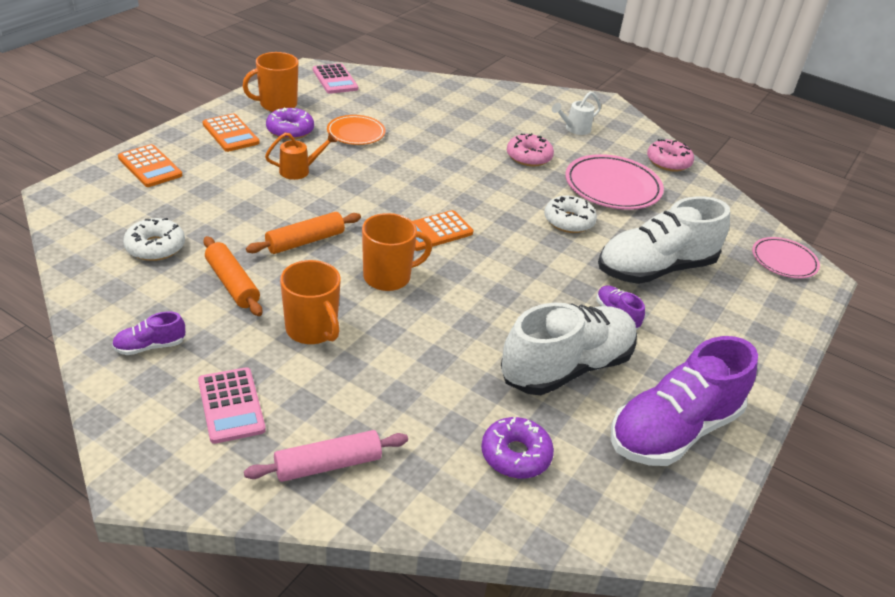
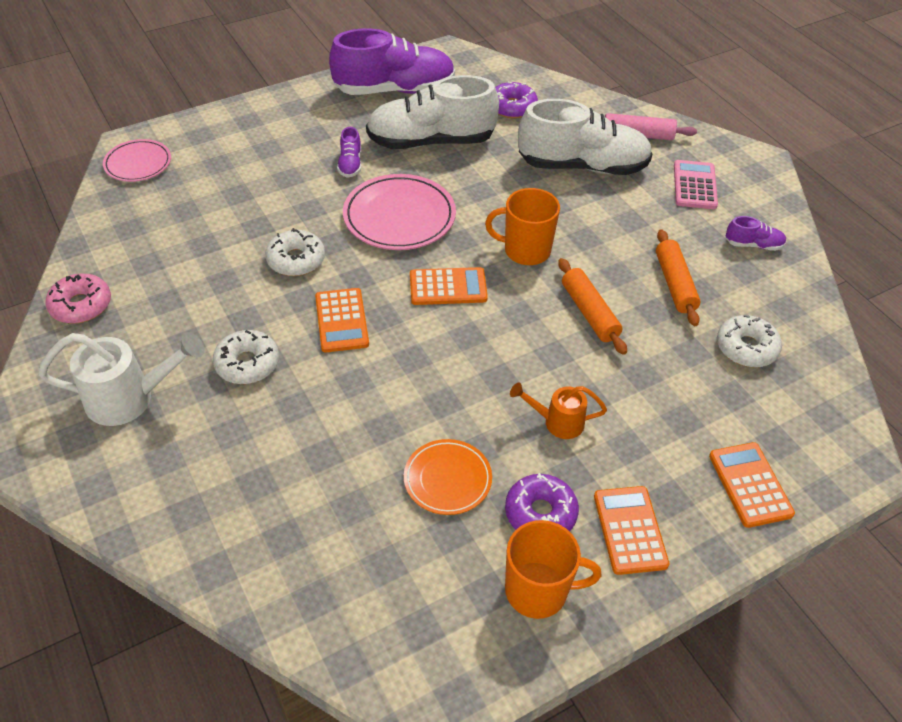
camera: 150 degrees left, 10 degrees up
orange rolling pin [246,212,361,254] -> orange rolling pin turned 75 degrees clockwise [558,258,627,355]
orange mug [280,260,341,344] -> none
pink calculator [313,63,358,94] -> none
pink donut [507,133,554,167] -> white donut [213,330,279,384]
white watering can [552,91,601,135] -> white watering can [38,332,204,426], size x1.68
pink plate [565,154,664,210] -> pink plate moved to [343,174,456,250]
white shoe [598,196,730,284] -> white shoe moved to [518,99,653,175]
none -> orange calculator [315,288,369,353]

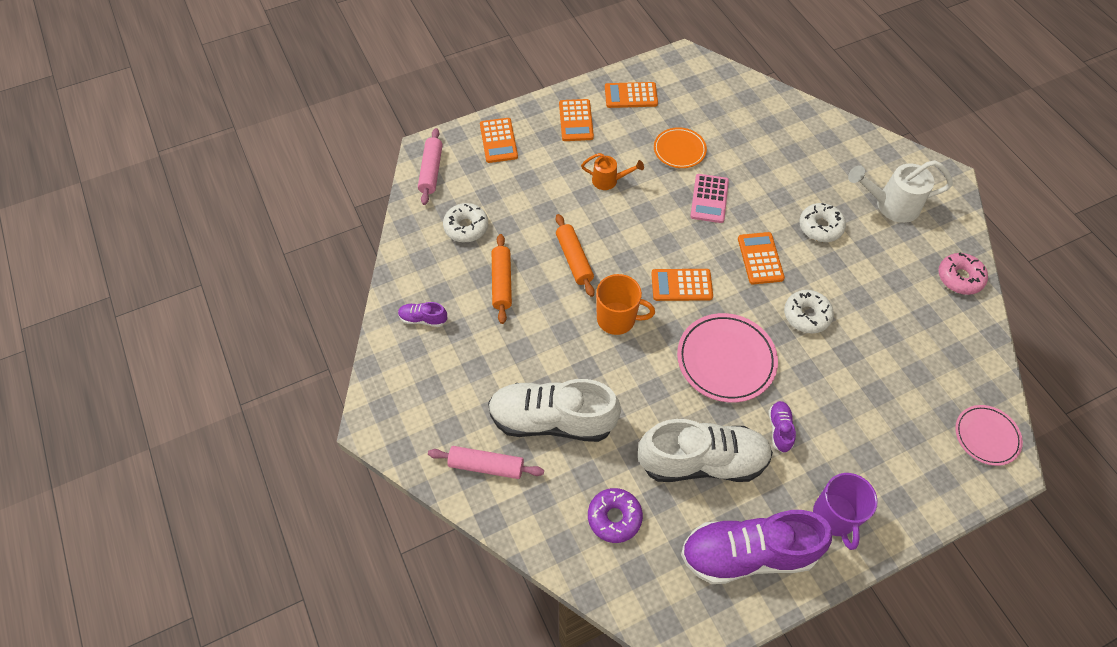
camera: 175 degrees left, 10 degrees up
purple donut [505,473,579,531] -> none
orange mug [505,520,602,619] -> orange calculator [605,82,658,108]
pink calculator [674,160,718,209] -> pink calculator moved to [690,174,729,223]
none -> pink rolling pin [418,128,443,205]
none -> purple mug [813,473,878,550]

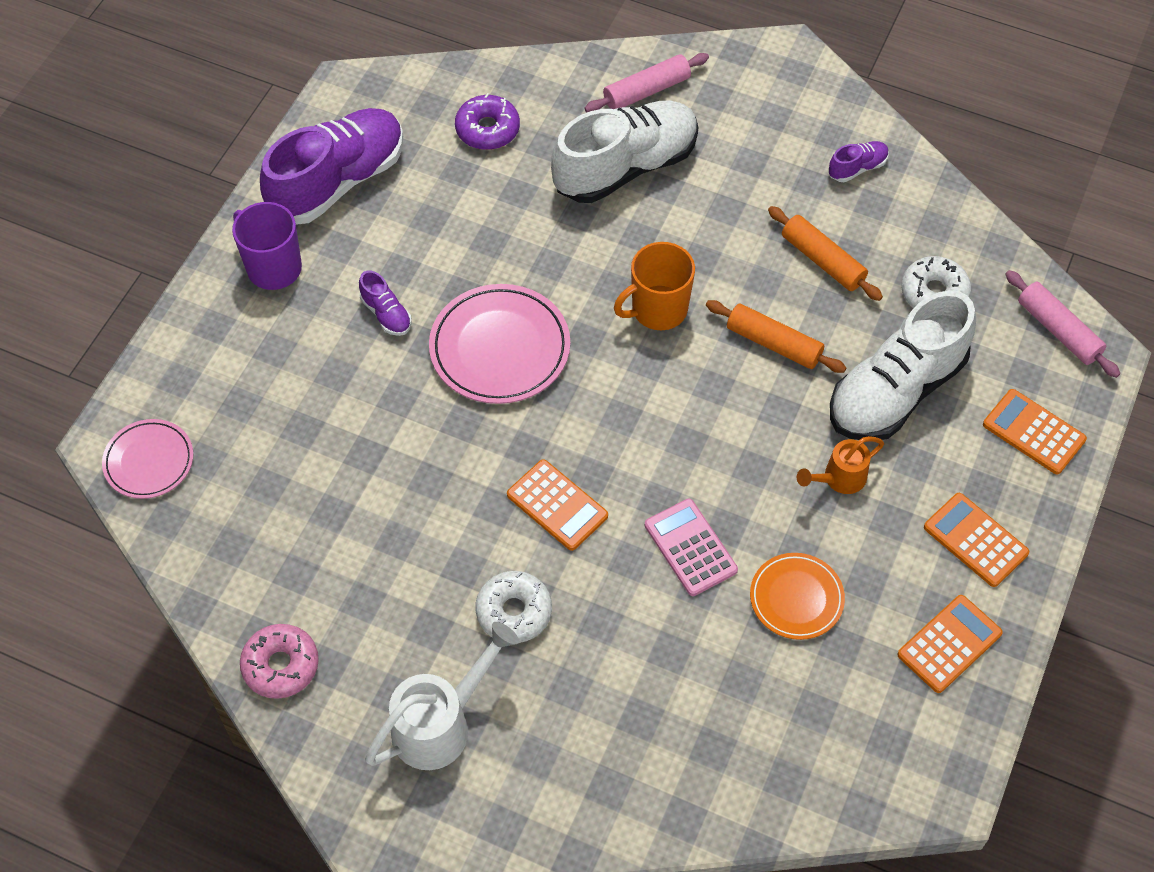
camera: 140 degrees right, 0 degrees up
white shoe [638,419,773,482] -> white shoe moved to [830,290,976,440]
orange calculator [651,269,713,301] -> none
white donut [784,290,834,333] -> none

